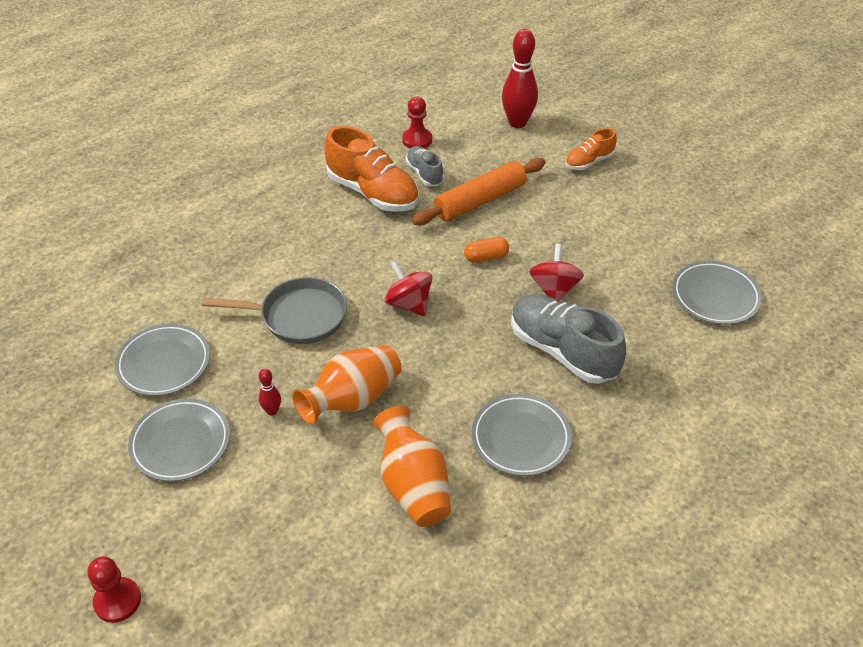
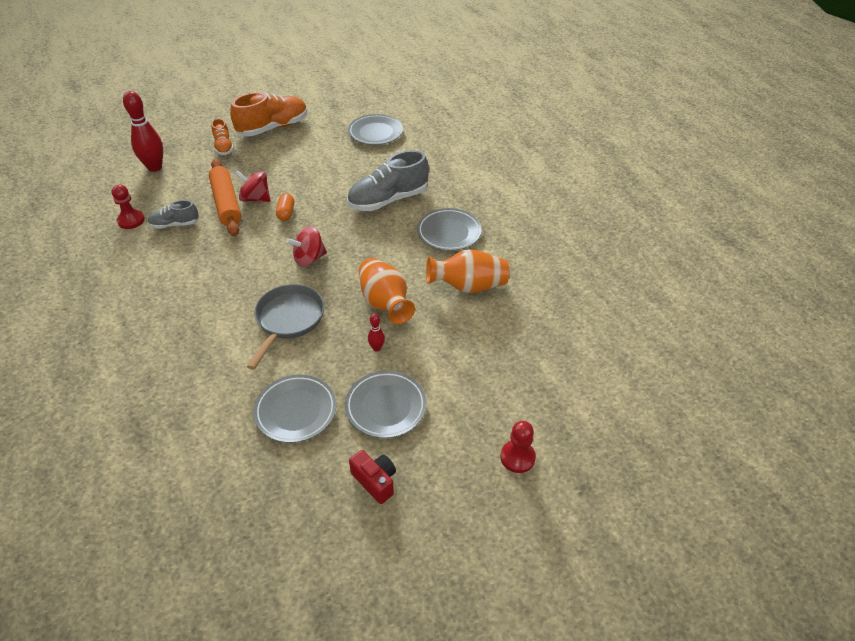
camera: 75 degrees left, 0 degrees up
orange shoe [324,126,419,212] -> orange shoe moved to [230,92,307,136]
red spinning top [529,244,584,301] -> red spinning top moved to [235,170,271,202]
none -> red camera [349,450,396,504]

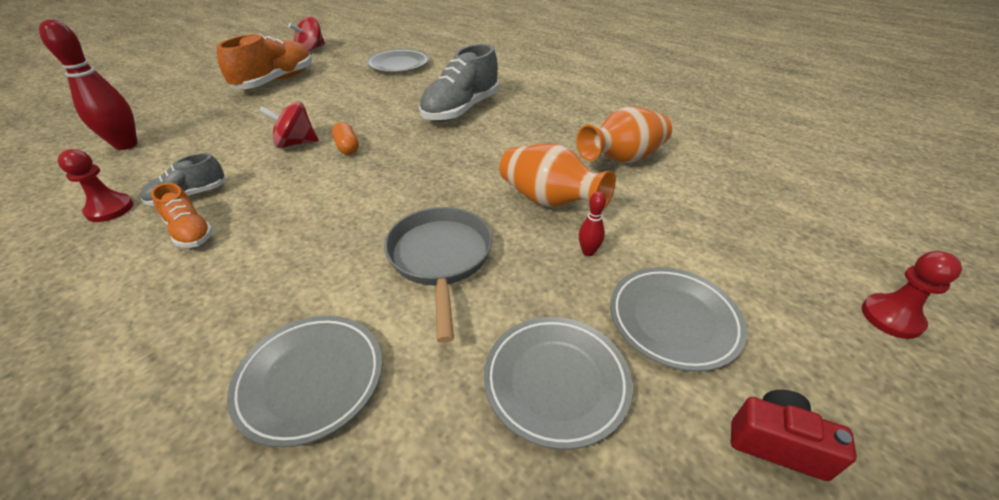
camera: 25 degrees left, 5 degrees down
orange rolling pin [209,159,241,237] -> none
orange shoe [212,118,234,155] -> orange shoe moved to [151,183,213,248]
red spinning top [286,226,327,267] -> red spinning top moved to [288,16,325,52]
grey plate [417,208,481,251] -> grey plate moved to [227,315,382,447]

